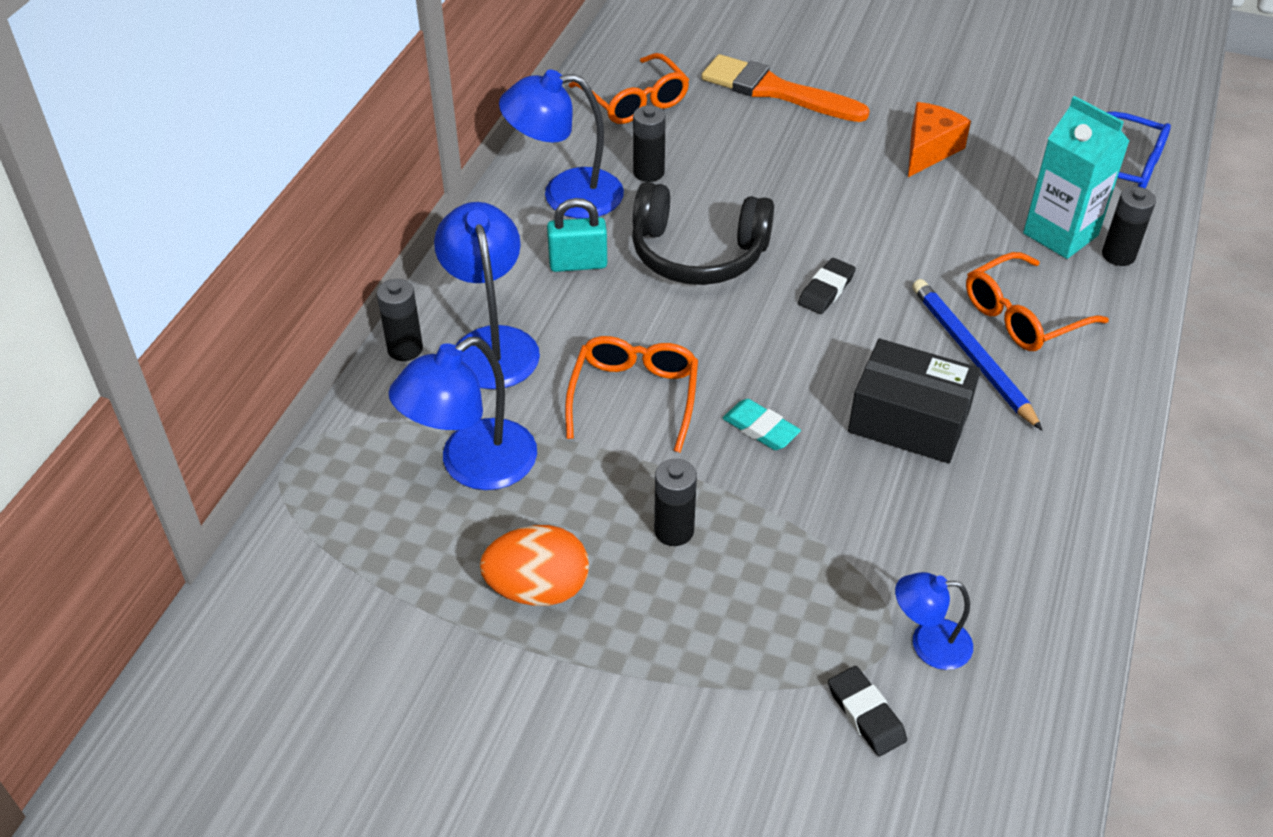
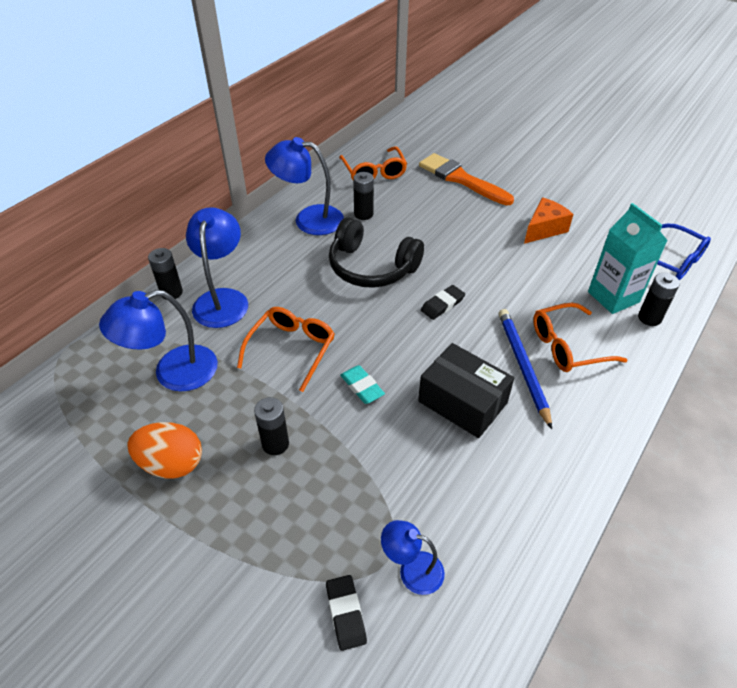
camera: 15 degrees right, 0 degrees up
turquoise padlock [547,198,607,272] -> none

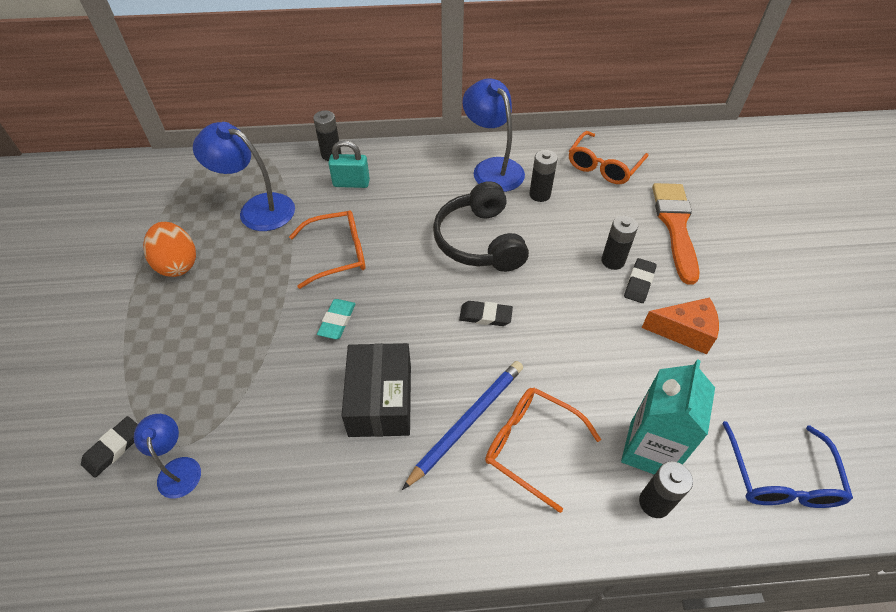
camera: 50 degrees right, 5 degrees up
blue lamp [186,207,248,328] -> turquoise padlock [328,140,370,188]
black battery [254,397,289,455] -> black battery moved to [601,215,638,270]
none -> black eraser [624,258,657,303]

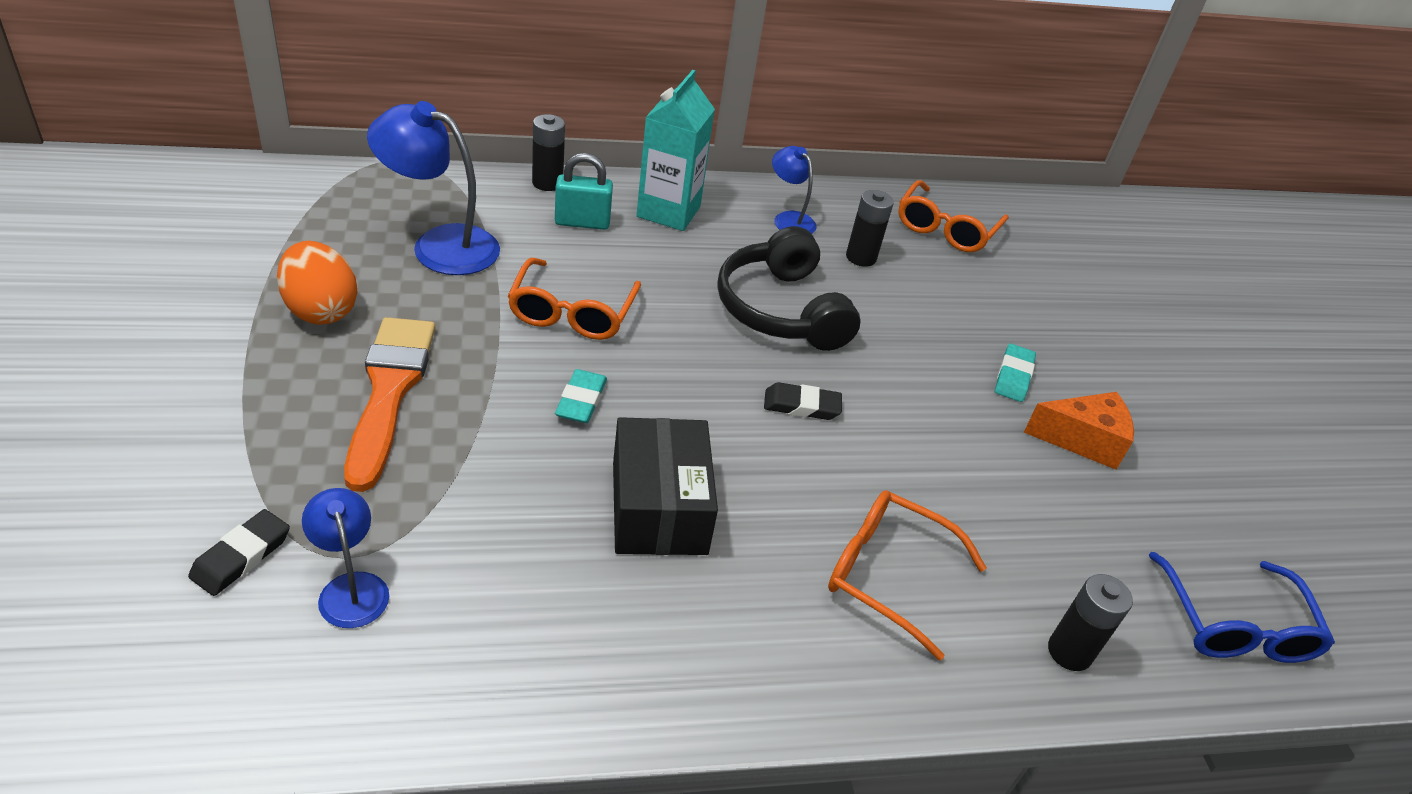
camera: 10 degrees left, 10 degrees down
orange glasses [289,210,365,289] -> orange glasses turned 120 degrees clockwise [508,258,641,340]
blue pencil [402,361,523,490] -> none
blue lamp [462,78,525,192] -> blue lamp [772,146,816,234], size x0.57
black battery [601,215,638,270] -> none
turquoise carton [621,359,715,475] -> turquoise carton moved to [636,70,715,231]
black eraser [624,258,657,303] -> turquoise eraser [995,344,1036,402]
orange brush [652,183,699,285] -> orange brush moved to [344,317,436,492]

